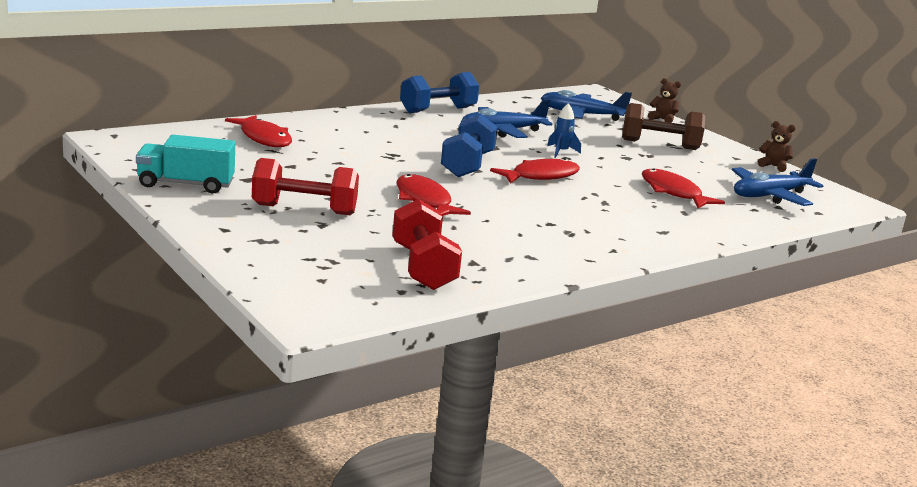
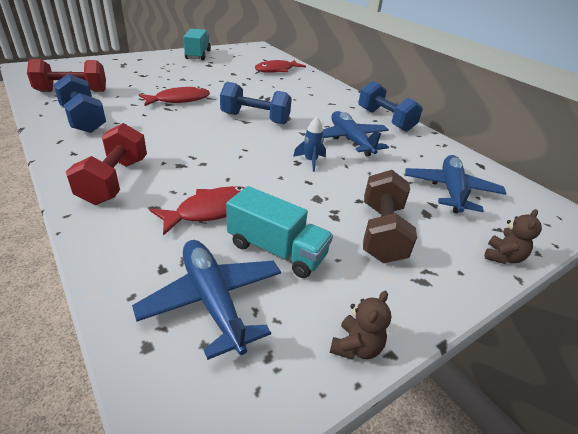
camera: 90 degrees right, 15 degrees up
red dumbbell [252,158,359,215] -> red dumbbell moved to [66,123,147,205]
red fish [490,158,580,184] -> none
none -> blue dumbbell [53,74,106,133]
none -> turquoise truck [226,186,333,278]

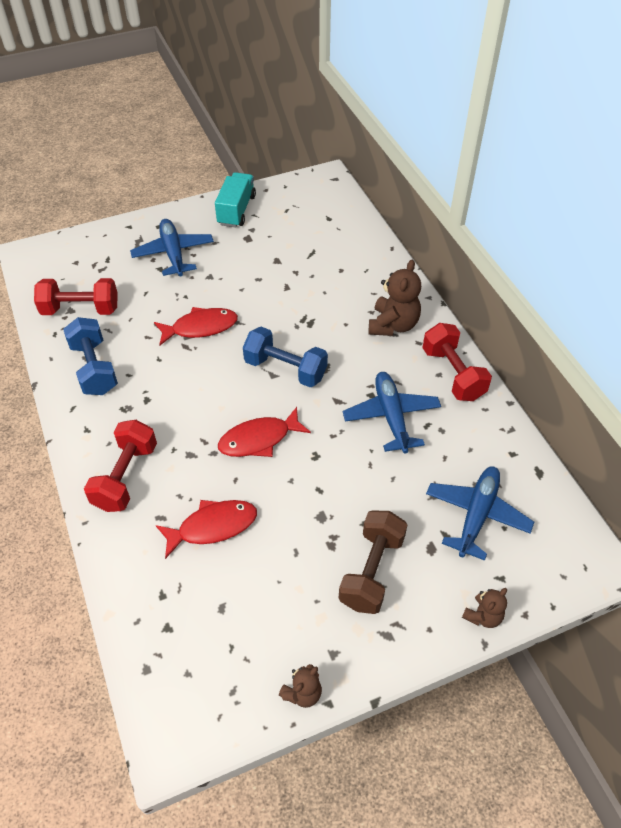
camera: 15 degrees right, 15 degrees up
blue plane [132,240,281,360] -> blue plane moved to [130,219,214,276]
turquoise truck [226,186,333,278] -> none
red fish [254,60,306,73] -> red fish moved to [218,407,311,457]
blue rocket [293,117,326,172] -> none
blue dumbbell [358,81,423,132] -> red dumbbell [422,323,492,401]
none -> brown teddy bear [369,260,421,336]

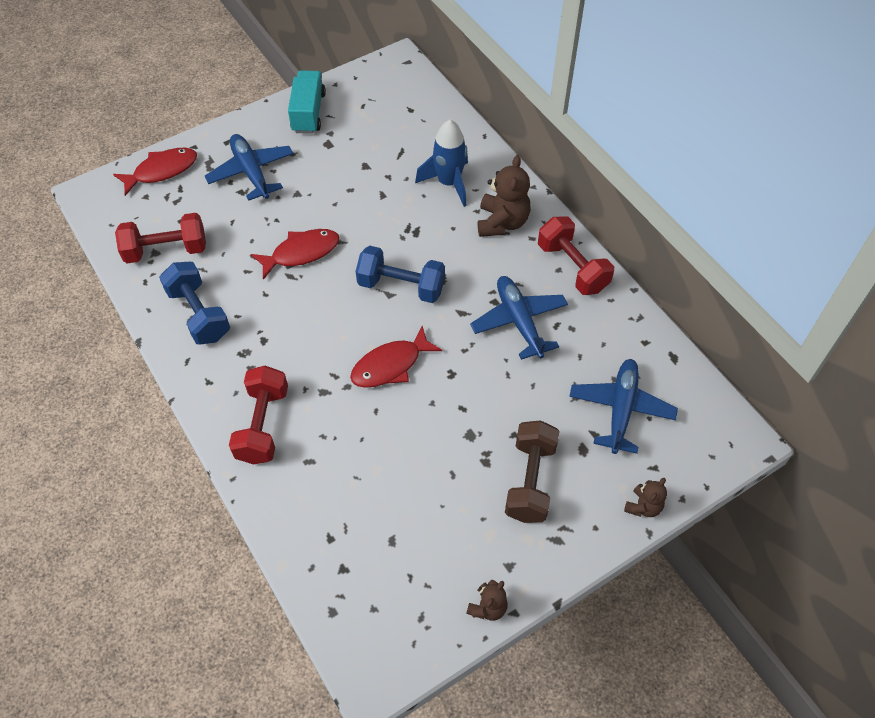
camera: 10 degrees left, 5 degrees up
red fish [156,500,257,559] -> red fish moved to [113,148,197,196]
none -> blue rocket [415,120,468,207]

